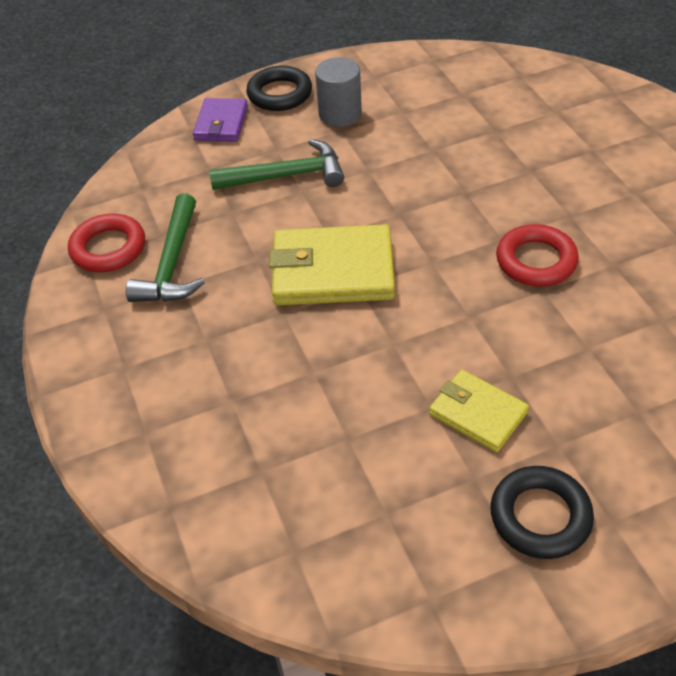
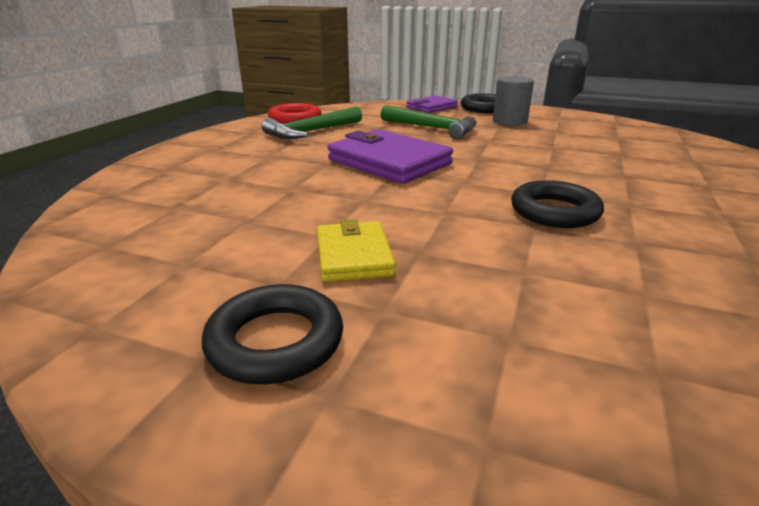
camera: 40 degrees right, 20 degrees down
yellow wallet [269,224,395,305] -> purple wallet [328,129,453,184]
red ring [496,224,579,287] -> black ring [511,180,604,228]

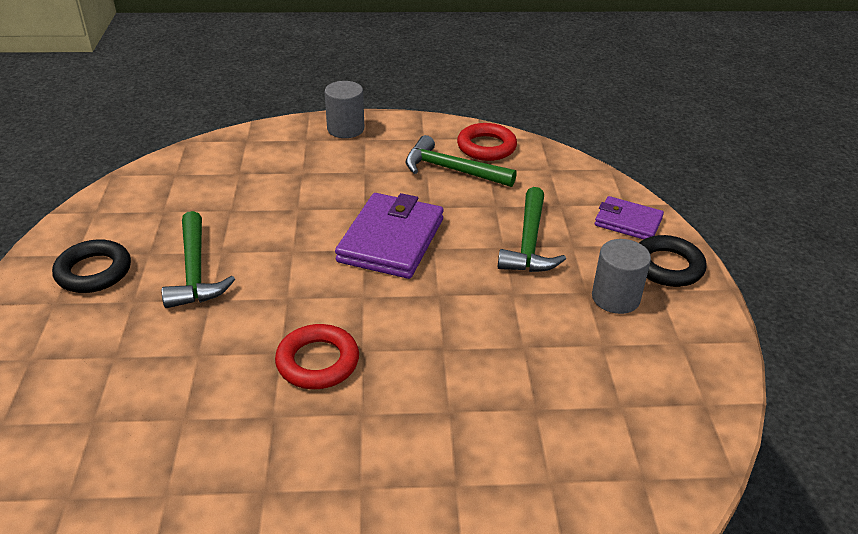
camera: 65 degrees right, 10 degrees up
yellow wallet [317,219,396,282] -> green hammer [162,211,235,308]
black ring [511,180,604,228] -> red ring [275,324,359,389]
none -> grey cylinder [325,81,364,138]

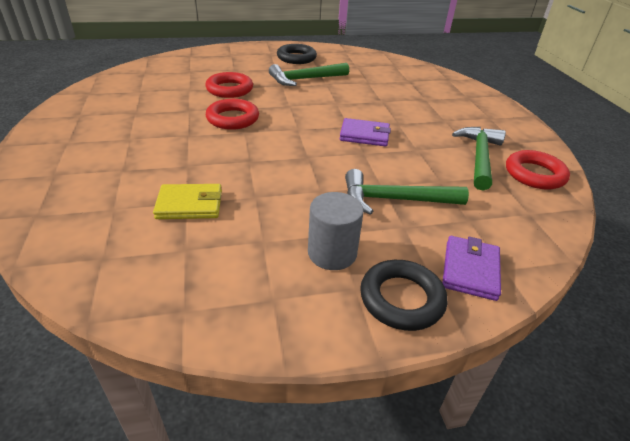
camera: 80 degrees right, 0 degrees up
grey cylinder [325,81,364,138] -> none
purple wallet [335,193,444,279] -> purple wallet [340,118,391,147], size x0.59
none -> yellow wallet [153,184,222,219]
none -> red ring [205,72,253,98]

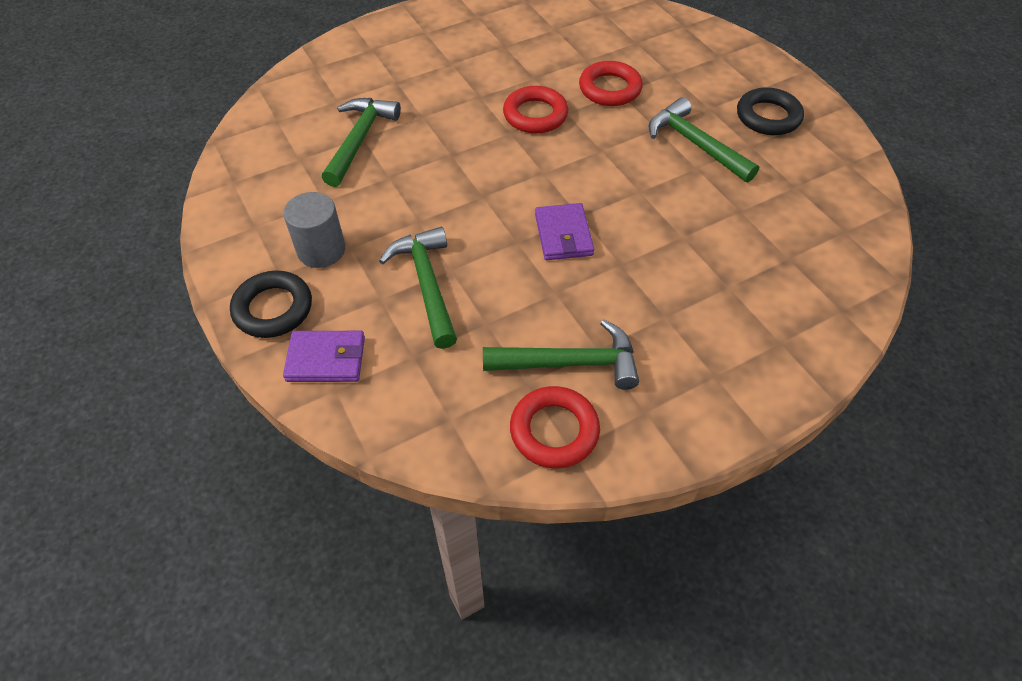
camera: 75 degrees right, 15 degrees up
yellow wallet [153,184,222,219] -> green hammer [322,98,401,187]

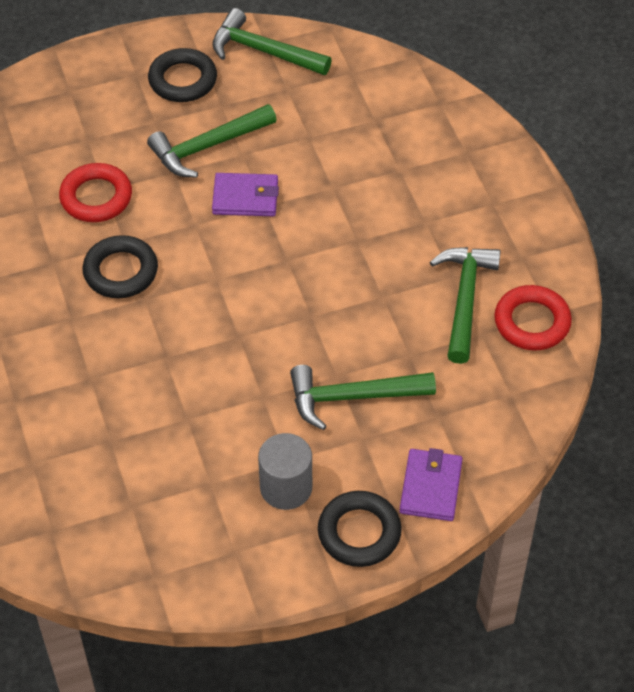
camera: 80 degrees left, 0 degrees up
green hammer [322,98,401,187] -> green hammer moved to [213,8,332,75]
red ring [503,86,569,133] -> black ring [82,235,158,298]
purple wallet [535,203,594,260] -> purple wallet moved to [212,173,279,216]

